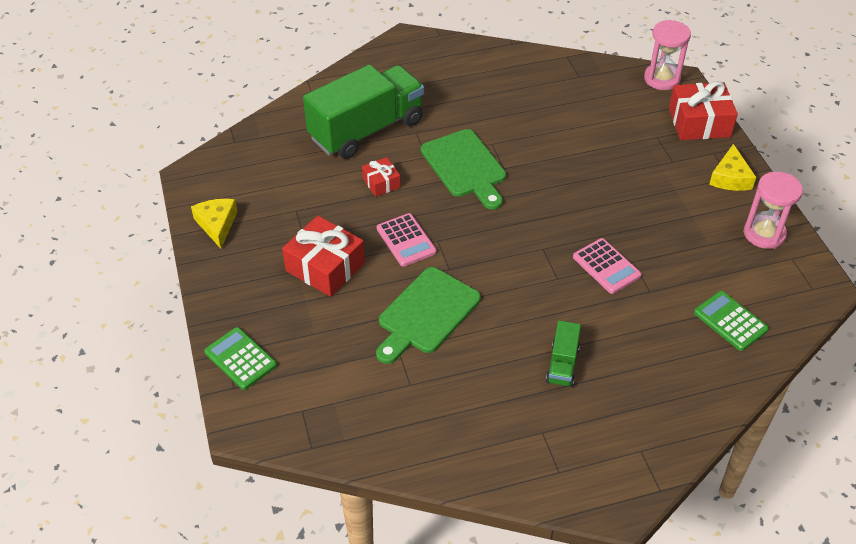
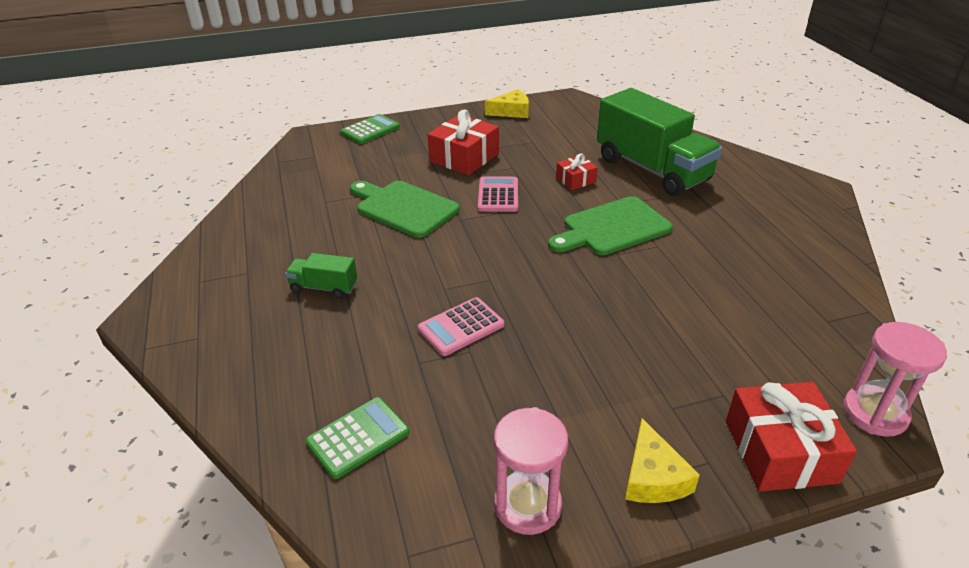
camera: 90 degrees right, 10 degrees down
pink calculator [377,213,437,267] -> pink calculator turned 120 degrees clockwise [478,176,518,212]
yellow cheese [709,144,756,191] -> yellow cheese turned 105 degrees counterclockwise [625,418,700,503]

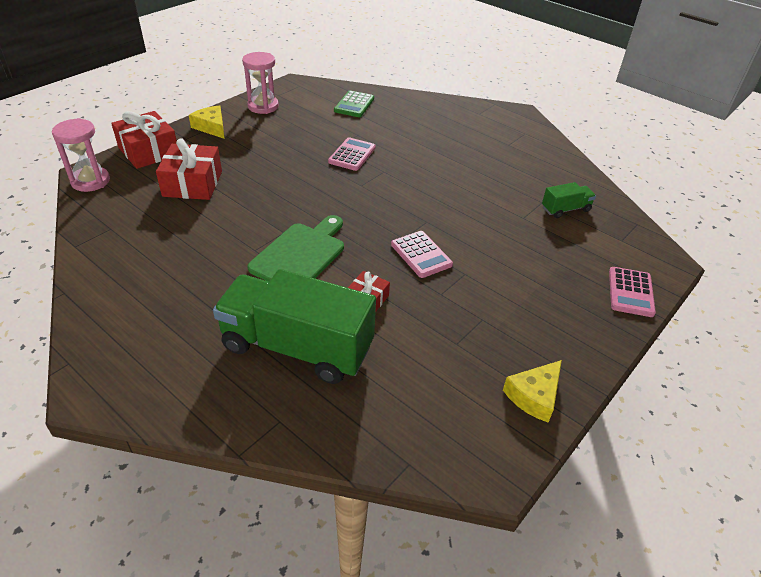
camera: 145 degrees right, 5 degrees up
green truck [285,253,357,299] -> green truck moved to [542,182,596,218]
green calculator [341,114,400,144] -> pink calculator [609,267,656,317]
green cutting board [350,181,459,238] -> none
red gift [428,109,499,175] -> red gift moved to [156,138,222,200]

